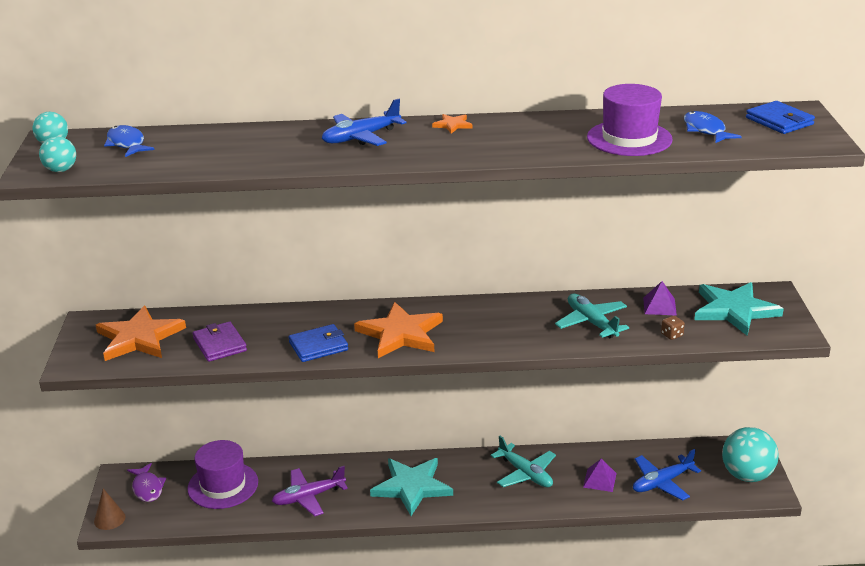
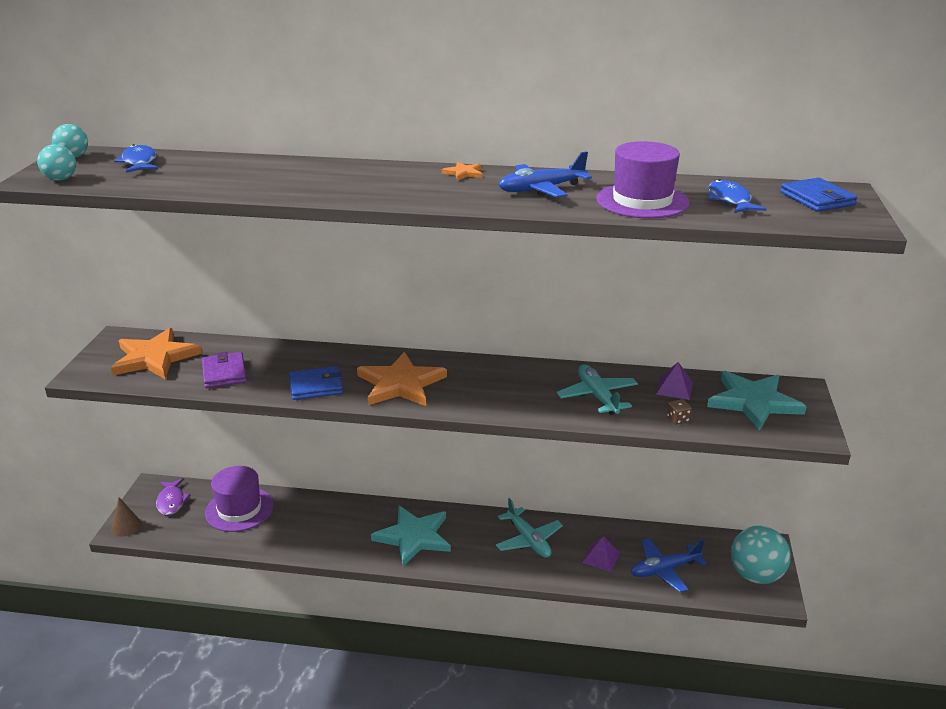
camera: 10 degrees right, 0 degrees up
purple plane [272,466,348,516] -> none
blue plane [322,99,406,146] -> blue plane moved to [499,152,592,198]

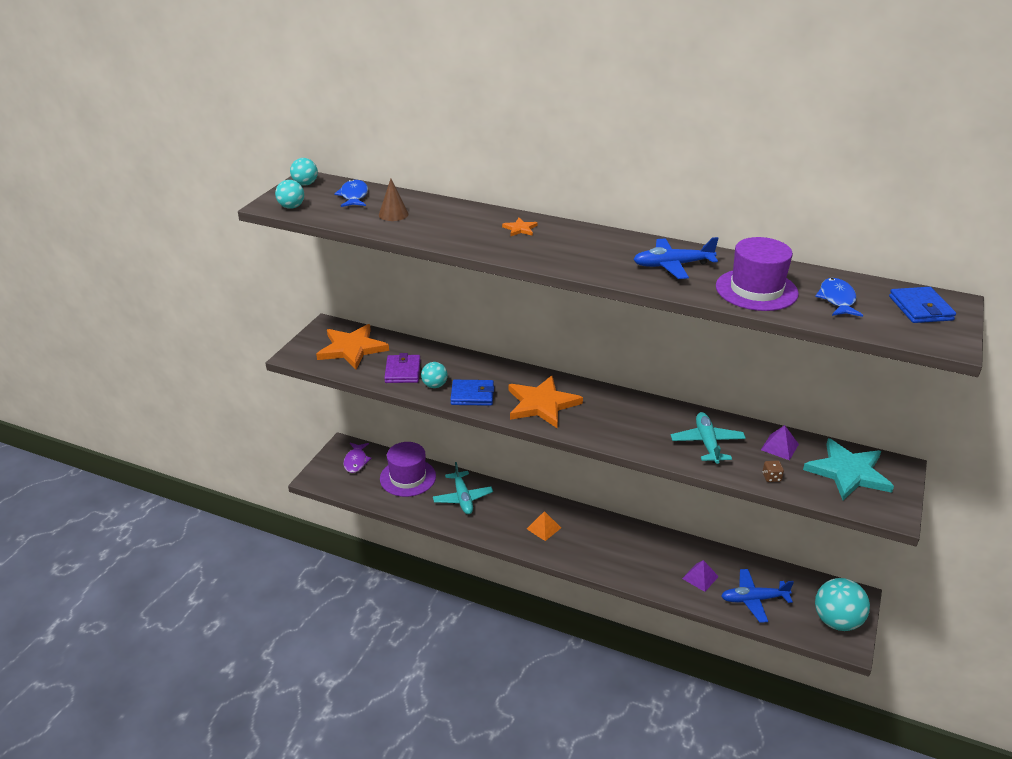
camera: 15 degrees right, 5 degrees up
brown cone [111,497,142,537] -> brown cone moved to [379,179,409,221]
turquoise star [371,506,451,566] -> orange pyramid [527,511,561,541]
orange star [442,162,482,181] -> orange star moved to [502,218,538,236]
turquoise plane [496,498,563,558] -> turquoise plane moved to [433,462,493,514]
none -> turquoise ball [421,362,448,388]

